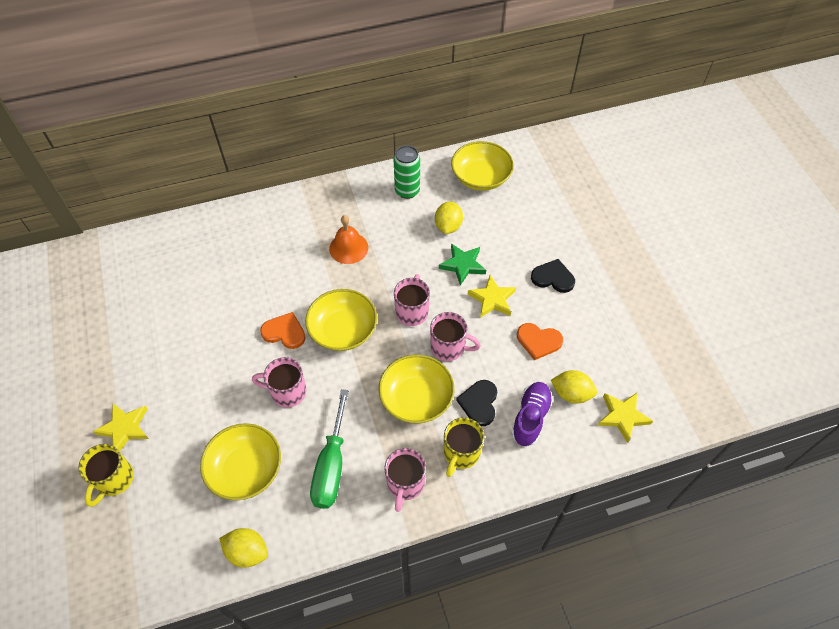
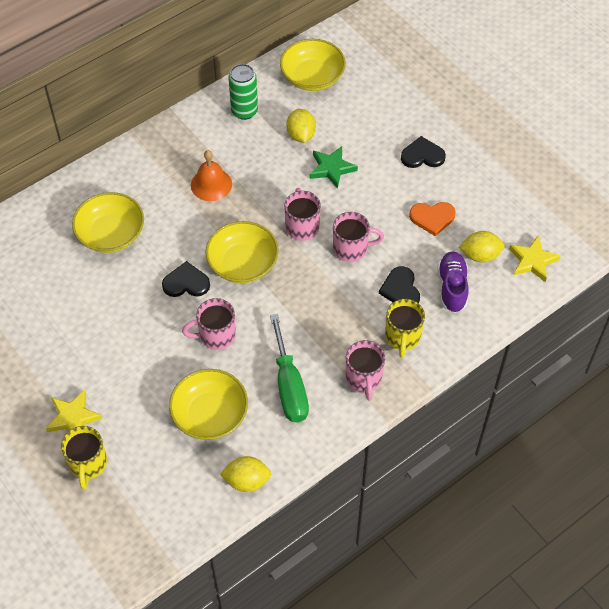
camera: 20 degrees left, 0 degrees up
orange heart [260,312,306,349] -> black heart [162,261,210,297]
yellow bowl [379,355,454,423] -> yellow bowl moved to [72,192,144,253]
yellow star [468,275,516,318] -> none

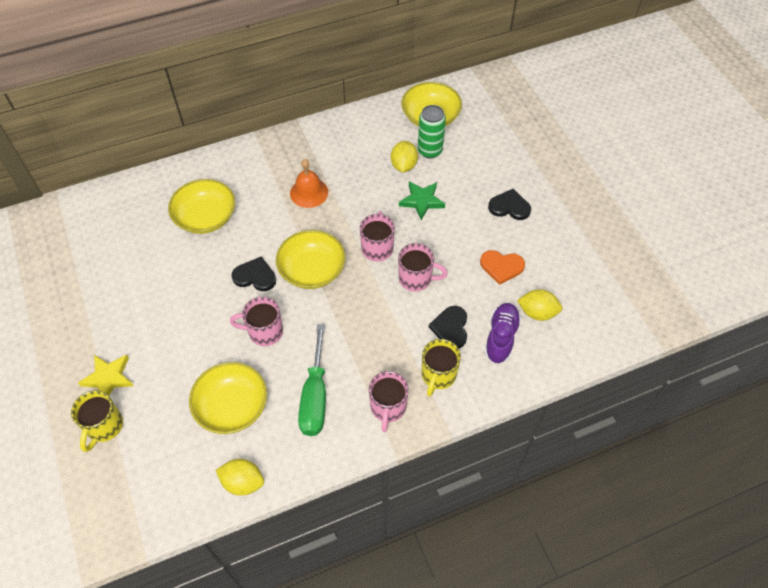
camera: 15 degrees right, 0 degrees up
green can [228,64,258,120] -> green can moved to [418,105,446,158]
yellow star [509,236,561,282] -> none

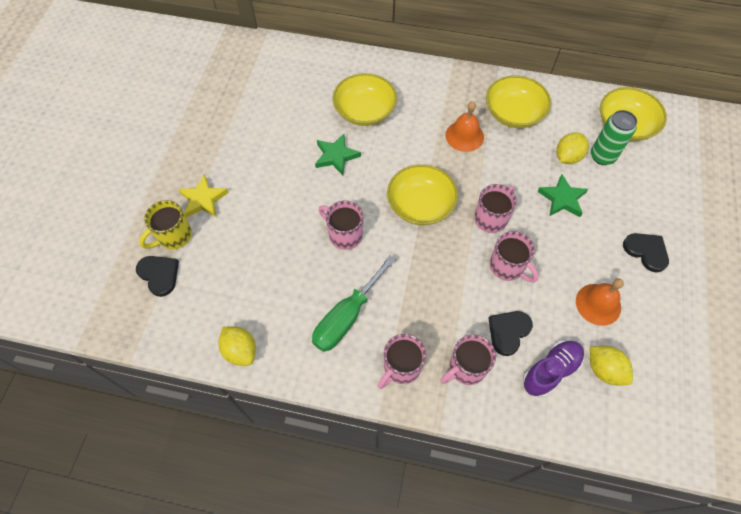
camera: 35 degrees right, 5 degrees up
yellow bowl [189,362,267,434] -> yellow bowl moved to [486,75,551,128]
black heart [231,256,276,291] -> black heart moved to [136,256,179,297]
yellow mug [422,339,461,397] -> pink mug [441,334,496,385]
orange heart [480,250,525,285] -> orange bell [576,278,624,326]
none -> green star [315,134,361,175]

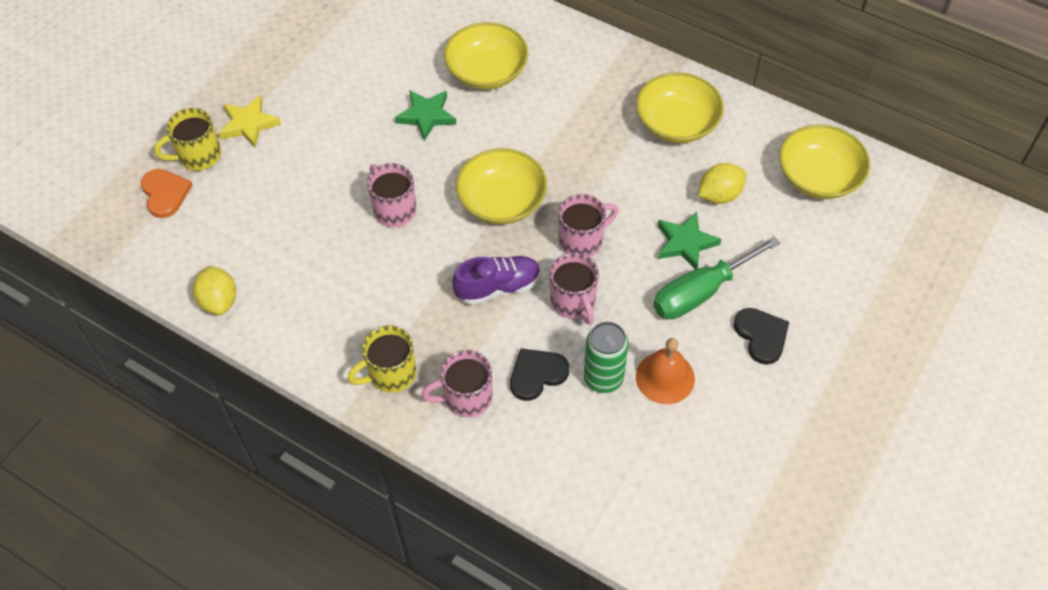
camera: 20 degrees right, 5 degrees down
black heart [136,256,179,297] -> orange heart [141,169,193,218]
green screwdriver [312,255,396,352] -> green screwdriver moved to [653,236,781,319]
pink mug [378,334,426,389] -> yellow mug [348,325,416,393]
orange bell [445,101,484,152] -> none
purple shoe [523,340,584,397] -> purple shoe moved to [452,256,540,305]
yellow lemon [590,346,633,385] -> none
green can [591,110,637,165] -> green can moved to [584,322,629,393]

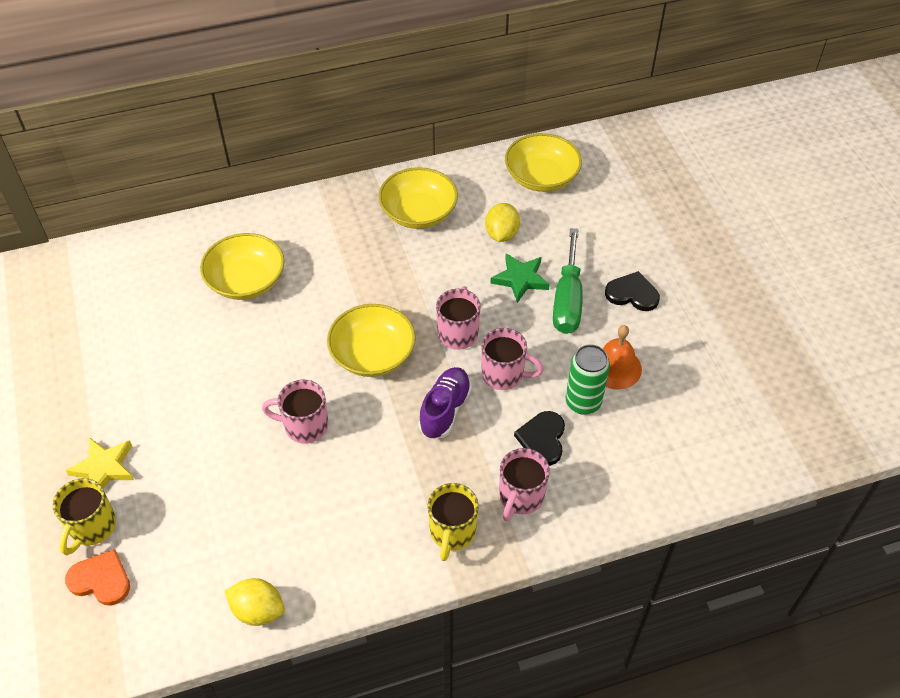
camera: 50 degrees left, 5 degrees down
green star [395,90,456,141] -> none

